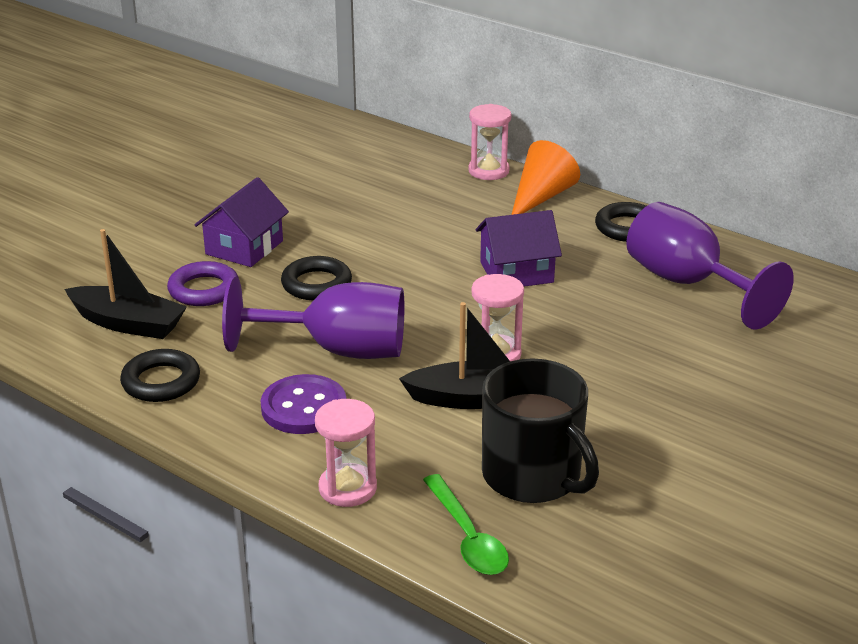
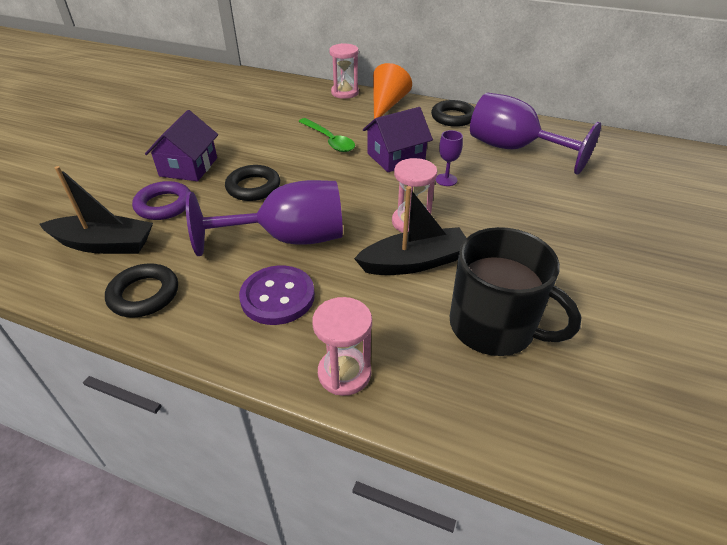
camera: 15 degrees left, 10 degrees up
green spoon [423,474,509,575] -> green spoon moved to [298,118,355,152]
none -> purple goblet [436,130,463,186]

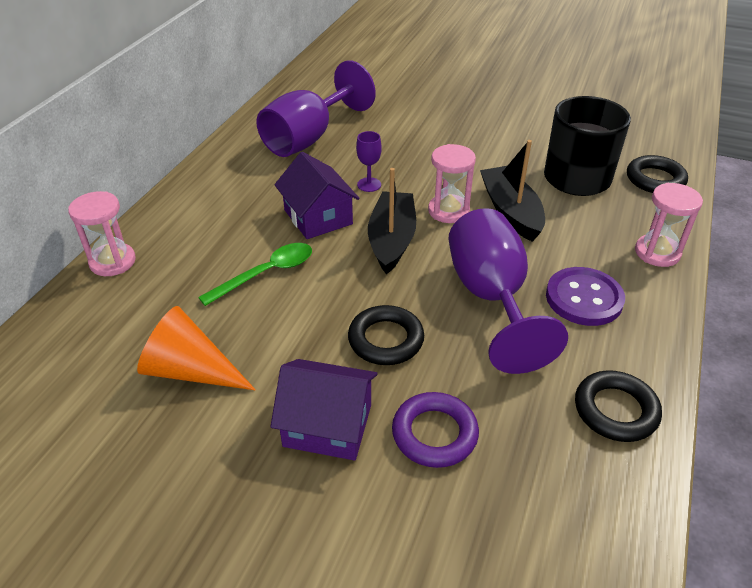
camera: 90 degrees left, 0 degrees up
black boat [40,166,153,254] -> black boat moved to [368,168,416,274]
orange cone [373,63,412,119] -> orange cone moved to [137,306,256,390]
black ring [431,100,475,127] -> black ring moved to [627,155,688,193]

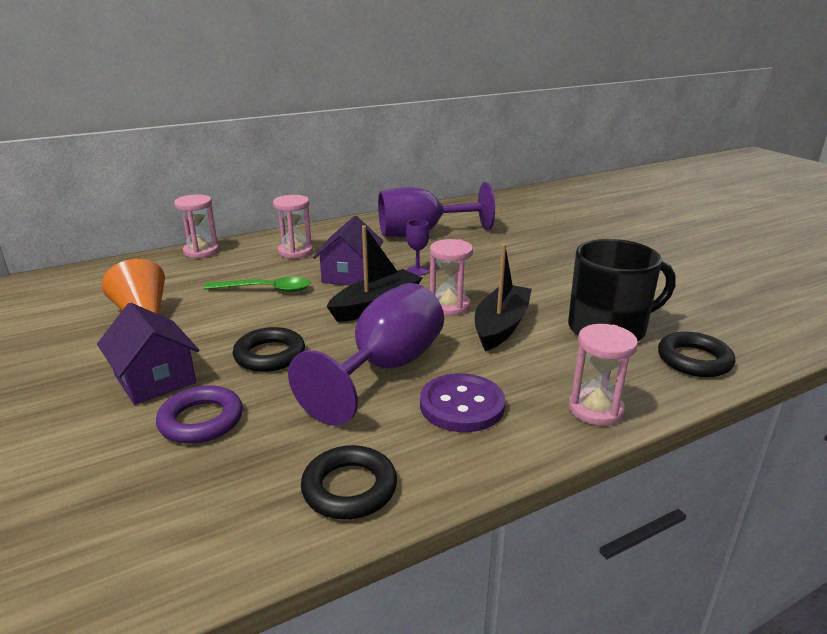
camera: 40 degrees right, 15 degrees down
none -> pink hourglass [273,195,313,259]

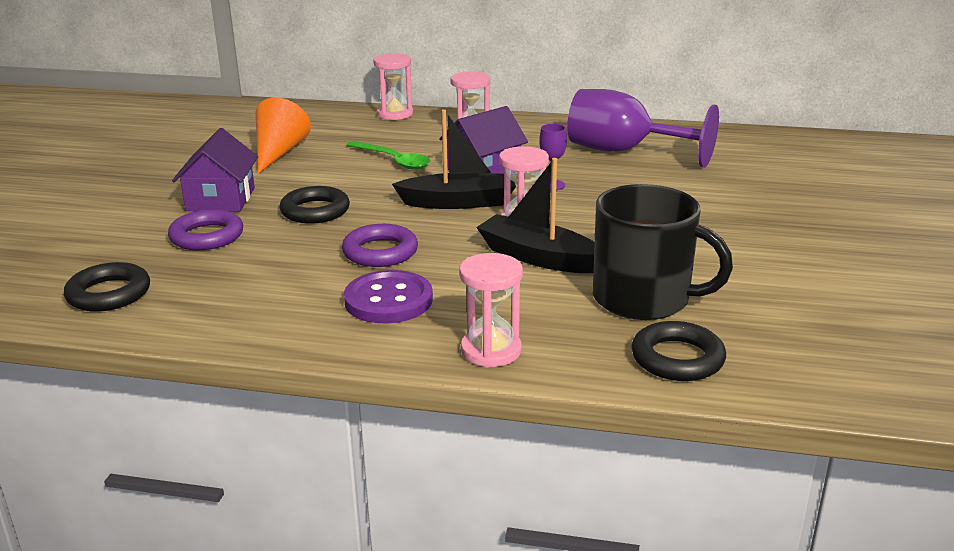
camera: 40 degrees right, 0 degrees up
purple goblet [288,283,444,426] -> purple ring [342,224,418,267]
black ring [301,445,397,520] -> black ring moved to [64,262,150,312]
black boat [475,244,532,351] -> black boat turned 120 degrees counterclockwise [476,158,595,273]

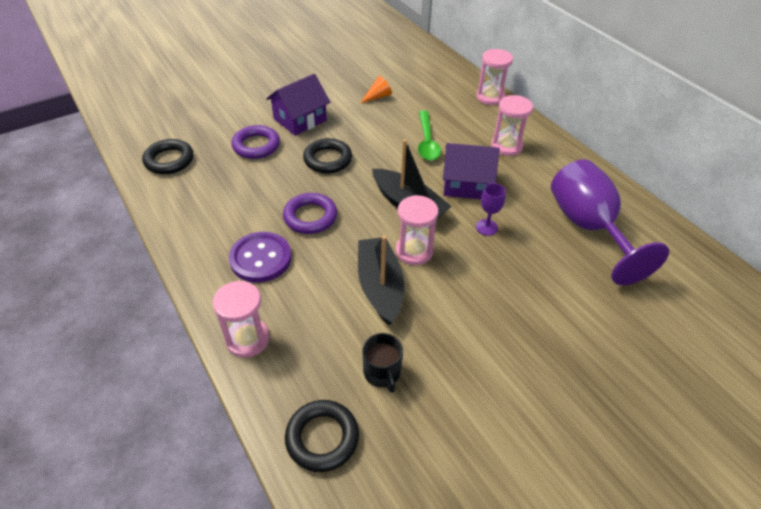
camera: 45 degrees right, 20 degrees up
orange cone [256,97,311,174] -> orange cone [361,76,392,103], size x0.54
black mug [593,184,733,320] -> black mug [362,333,403,393], size x0.49

